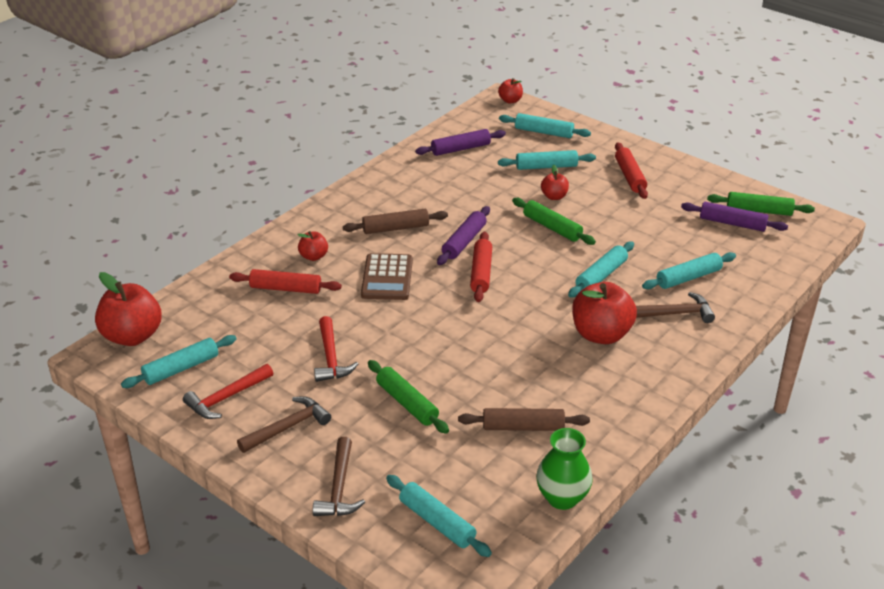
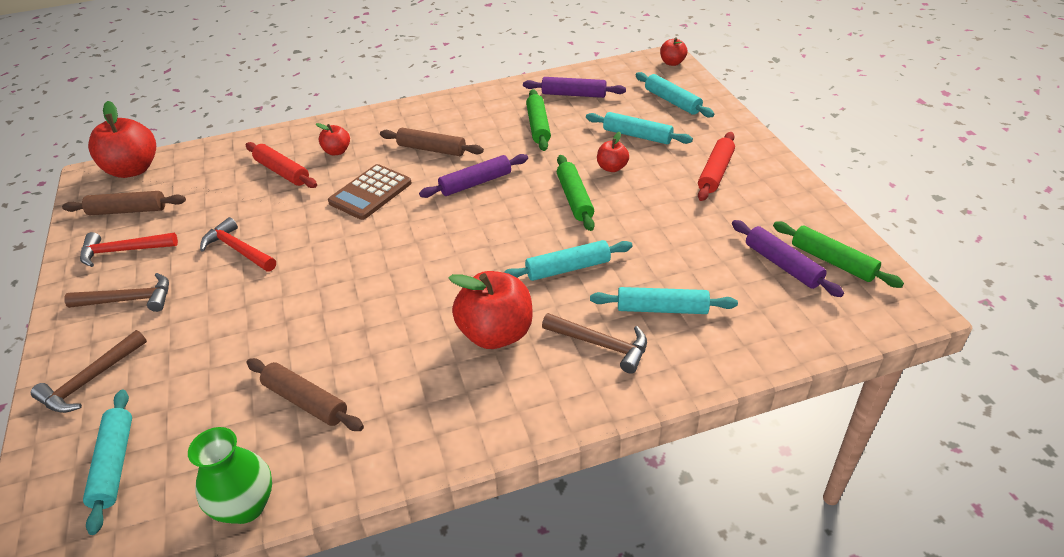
camera: 35 degrees right, 5 degrees up
turquoise rolling pin [121,335,236,388] -> brown rolling pin [62,191,186,215]
red hammer [314,316,358,382] -> red hammer turned 105 degrees clockwise [200,217,276,272]
green rolling pin [368,360,449,434] -> green rolling pin moved to [526,89,551,151]
red rolling pin [470,232,492,302] -> none

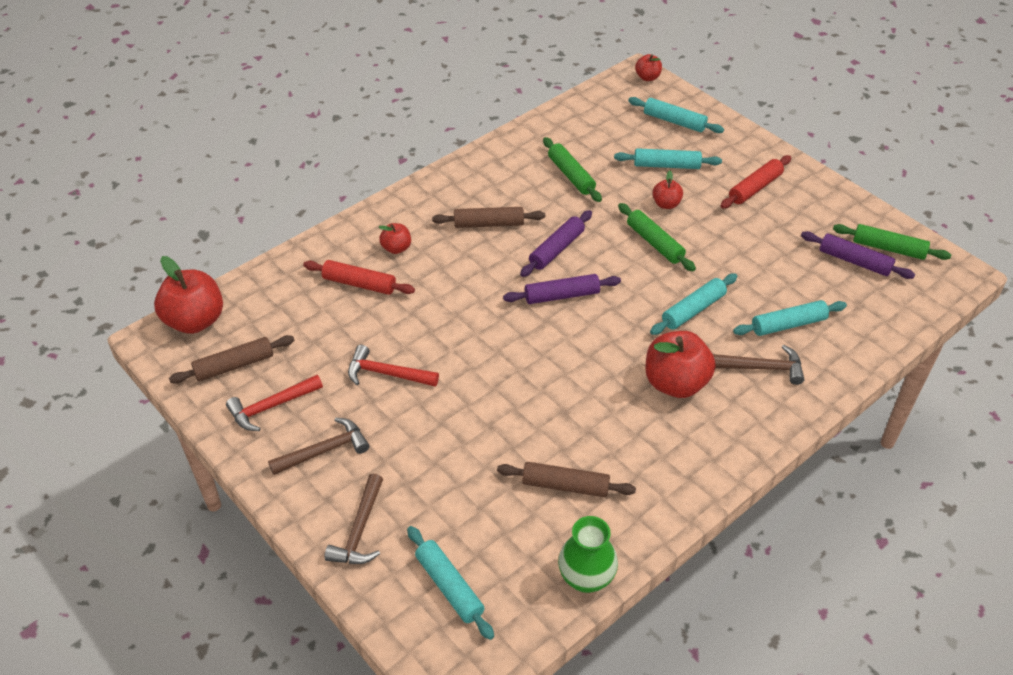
camera: 25 degrees left, 5 degrees up
brown calculator [328,164,412,220] -> none
purple rolling pin [523,77,626,98] -> purple rolling pin moved to [503,274,621,304]
red rolling pin [698,132,735,201] -> red rolling pin turned 45 degrees clockwise [721,155,791,209]

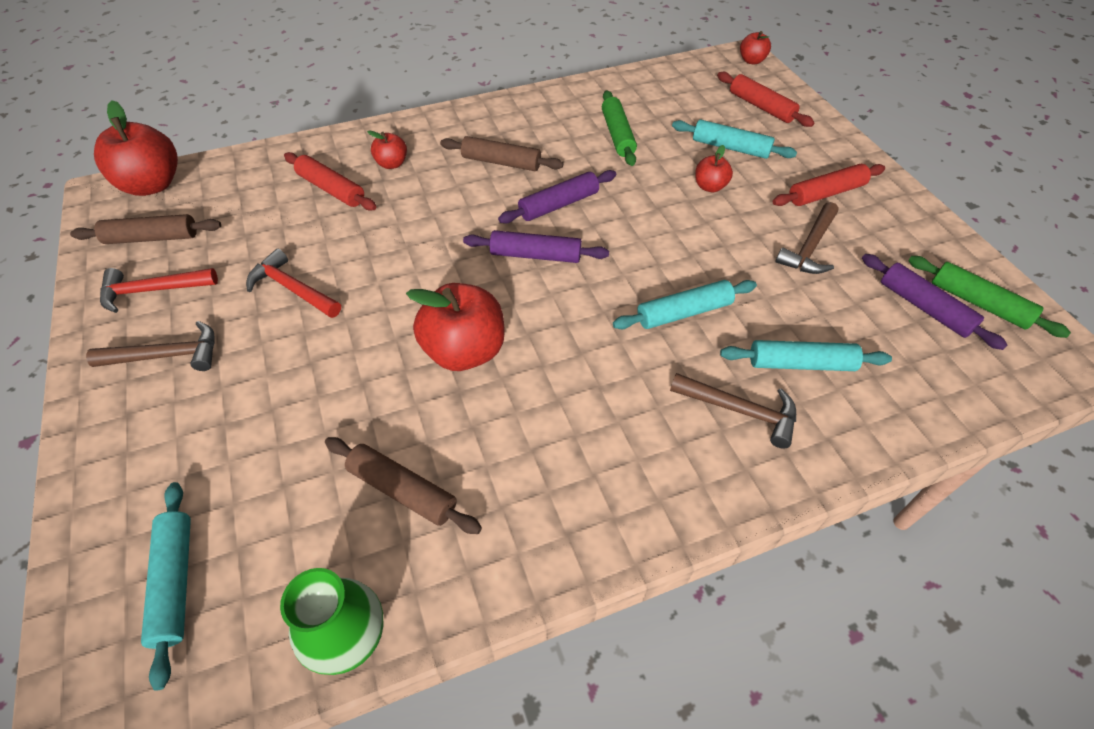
camera: 20 degrees right, 5 degrees up
brown hammer [324,474,383,564] -> brown hammer moved to [776,202,838,274]
green rolling pin [618,203,696,271] -> none
turquoise rolling pin [628,97,724,133] -> red rolling pin [717,72,814,127]
red apple [645,331,716,398] -> red apple moved to [406,283,504,371]

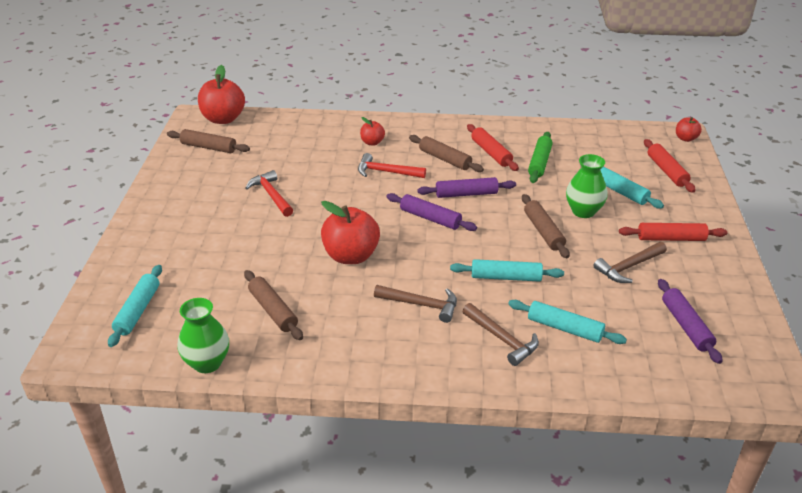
camera: 25 degrees right, 15 degrees down
brown hammer [86,321,215,371] -> brown hammer moved to [374,285,457,323]
red hammer [100,268,218,313] -> red hammer moved to [358,153,426,178]
red rolling pin [284,152,376,211] -> red rolling pin moved to [467,124,519,171]
red apple [695,145,733,192] -> green vase [566,154,607,218]
green rolling pin [908,256,1071,338] -> none
none -> brown rolling pin [522,194,570,258]

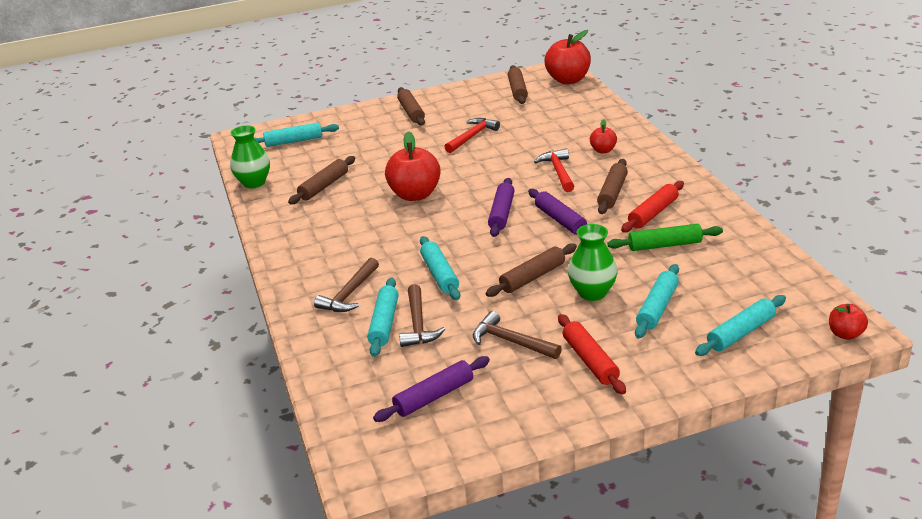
camera: 70 degrees right, 5 degrees down
brown hammer [374,285,457,323] -> brown hammer moved to [399,284,445,347]
red rolling pin [644,139,696,193] -> turquoise rolling pin [695,295,786,356]
none -> brown rolling pin [397,87,425,125]

